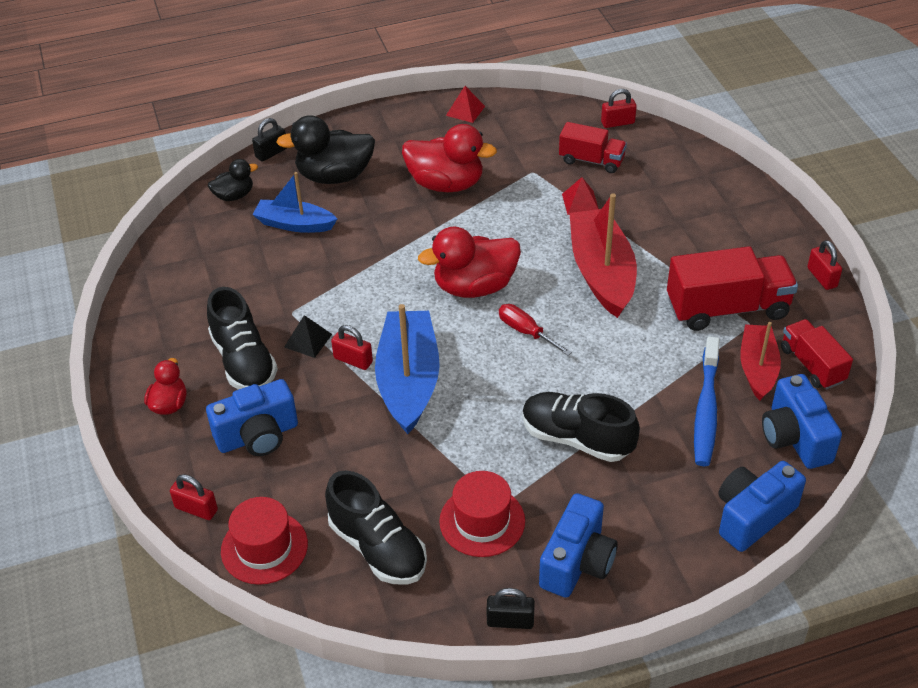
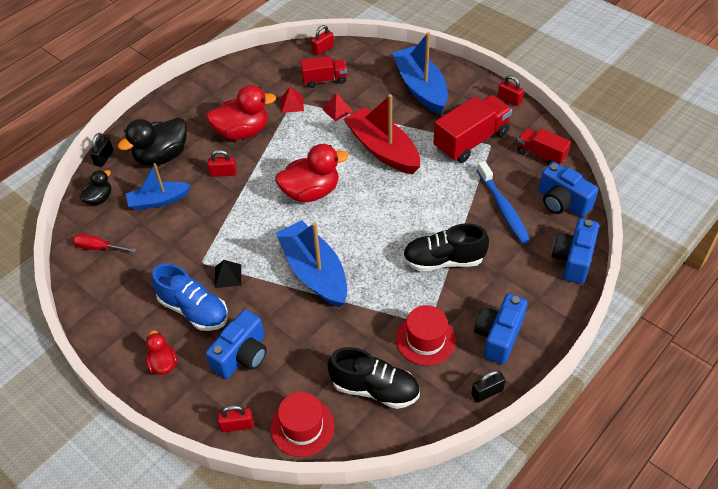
camera: 30 degrees left, 5 degrees up
black shoe [207,287,278,390] -> blue shoe [152,263,228,331]
red padlock [331,325,373,370] -> red padlock moved to [208,150,237,177]
red duck [418,226,521,298] -> red duck turned 150 degrees counterclockwise [275,144,348,202]
red pyramid [446,86,485,123] -> red pyramid moved to [281,87,304,113]
red screwdriver [499,304,572,356] -> red screwdriver moved to [73,233,136,253]
blue camera [539,493,618,598] -> blue camera turned 150 degrees counterclockwise [474,294,528,364]
red boat [740,322,781,401] -> none
none -> blue boat [392,32,448,114]

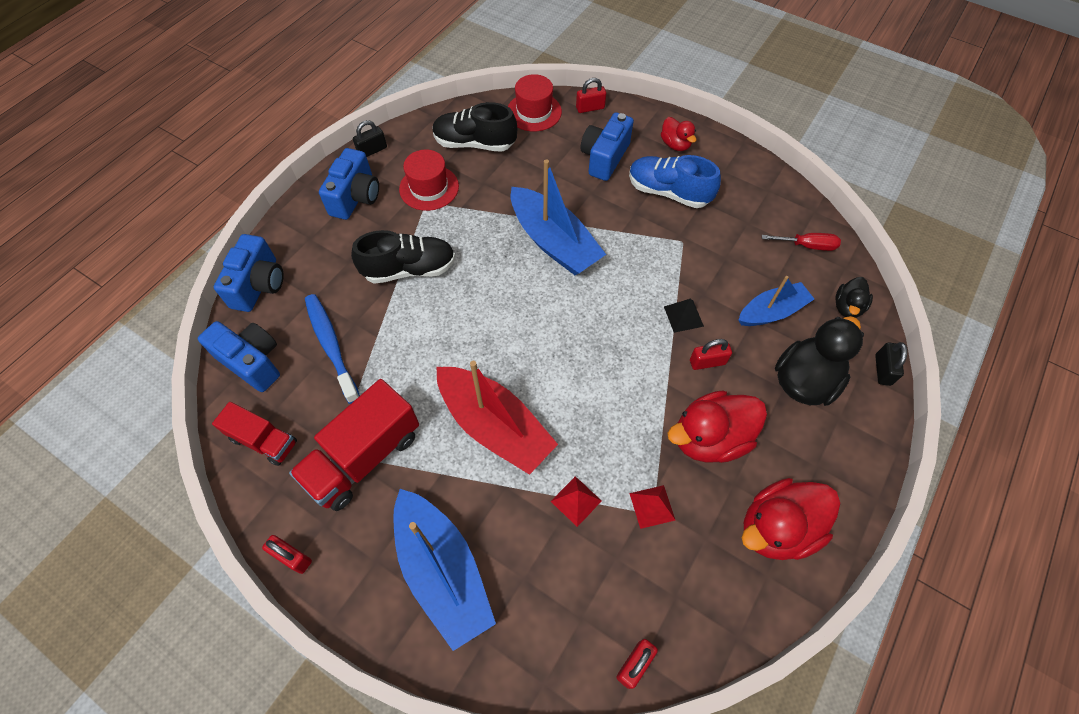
camera: 170 degrees right, 10 degrees up
black pyramid [215,260,241,288] -> black pyramid moved to [664,298,704,333]
red duck [275,144,348,202] -> red duck moved to [742,478,840,560]
red truck [300,56,347,88] -> none

